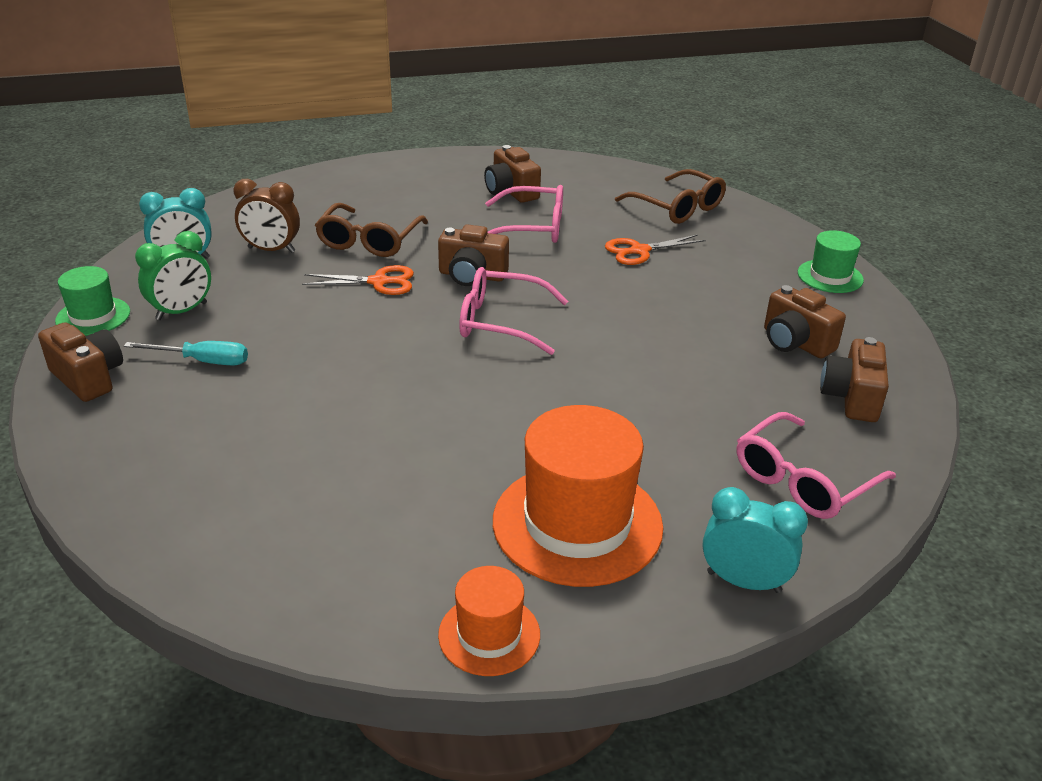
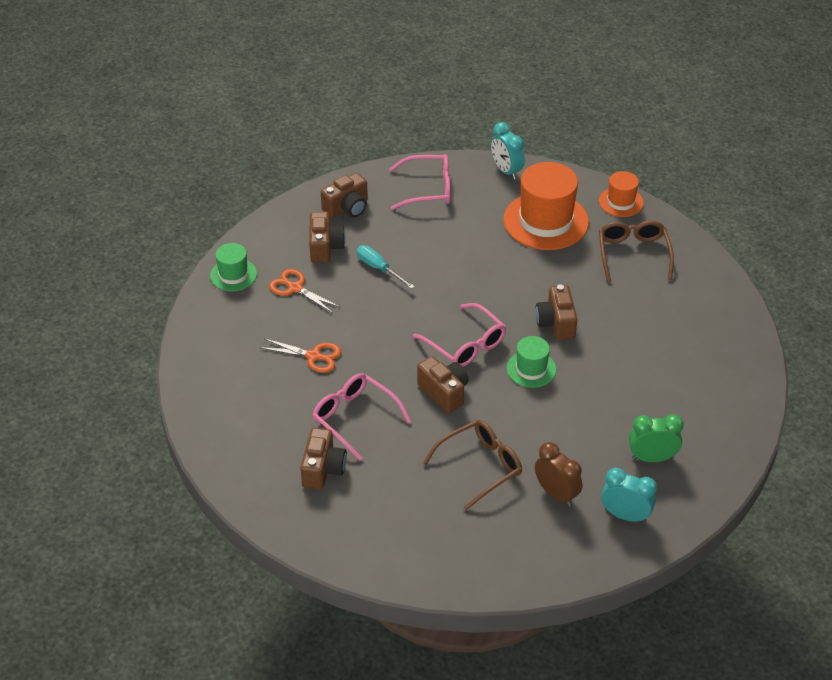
camera: 140 degrees left, 10 degrees up
brown camera [38,322,123,402] -> brown camera moved to [535,284,577,340]
green hat [55,266,130,336] -> green hat moved to [507,336,556,388]
turquoise screwdriver [124,341,248,365] -> turquoise screwdriver moved to [357,245,415,289]
orange scissors [302,265,414,295] -> orange scissors moved to [269,269,341,313]
brown glasses [615,169,726,224] -> brown glasses moved to [599,221,674,282]

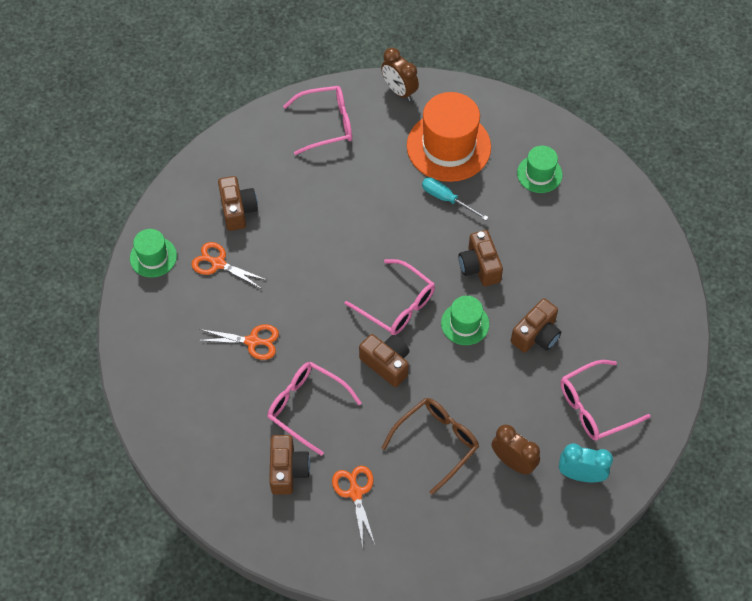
camera: 10 degrees left, 15 degrees up
brown camera [321,173,368,218] -> brown camera moved to [511,298,561,353]
turquoise screwdriver [357,245,415,289] -> turquoise screwdriver moved to [422,177,489,220]
turquoise clock [491,122,525,180] -> brown clock [381,48,419,101]
orange hat [599,171,644,217] -> none
brown glasses [599,221,674,282] -> green hat [517,146,563,193]
green clock [629,414,684,462] -> pink glasses [560,360,651,441]
none -> orange scissors [332,466,375,547]

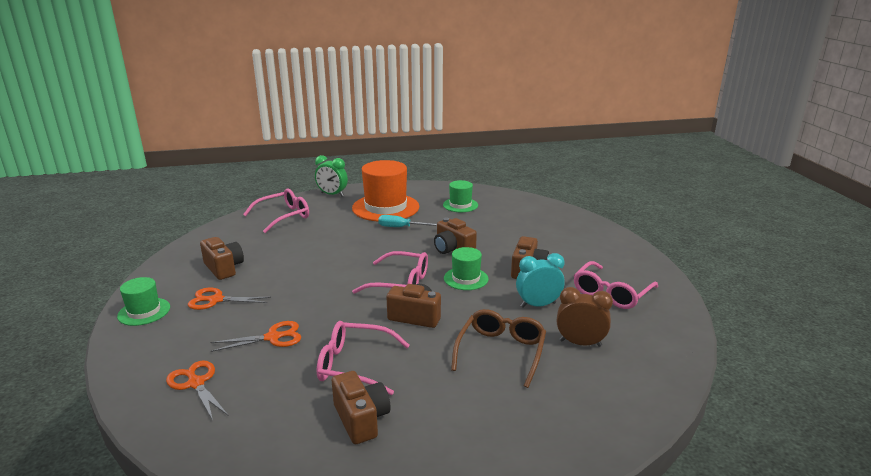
camera: 25 degrees left, 35 degrees down
orange scissors [332,466,375,547] -> orange scissors moved to [166,361,229,420]
brown clock [381,48,419,101] -> green clock [315,155,348,197]
turquoise clock [559,443,613,482] -> turquoise clock moved to [516,253,565,308]

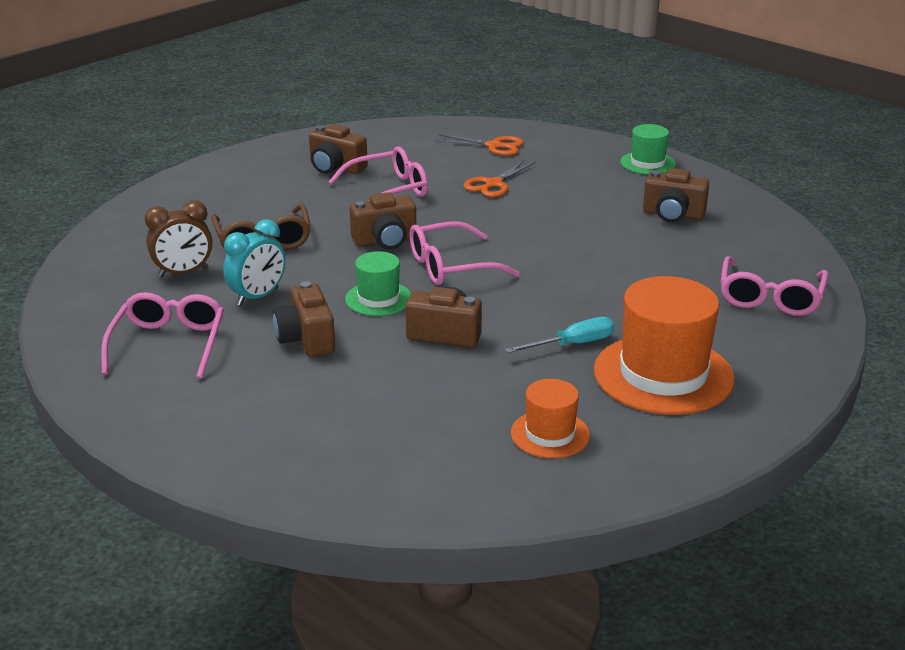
camera: 145 degrees right, 5 degrees up
orange scissors [188,288,271,310] -> none
green clock [315,155,348,197] -> none
green hat [443,180,478,212] -> orange hat [511,379,590,458]

